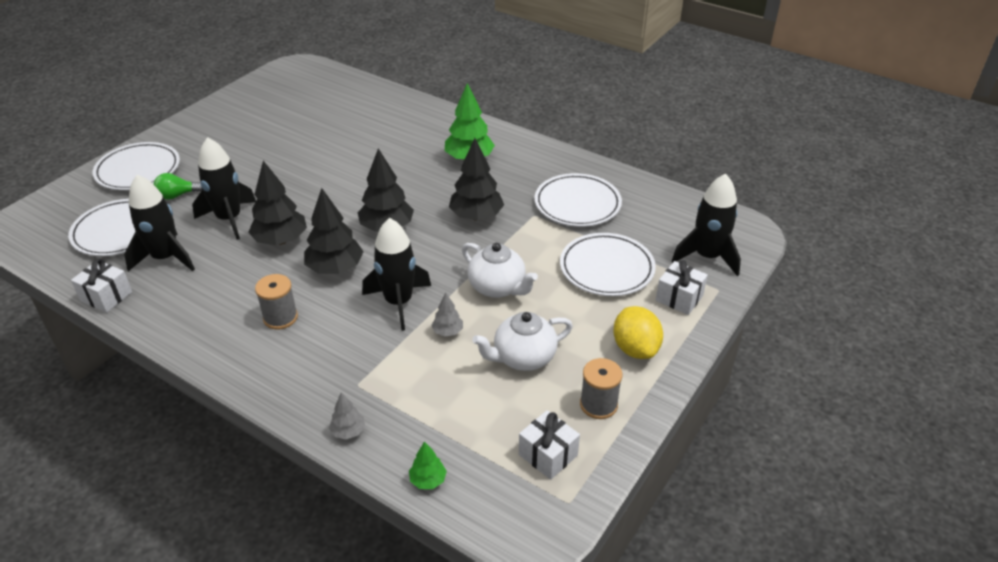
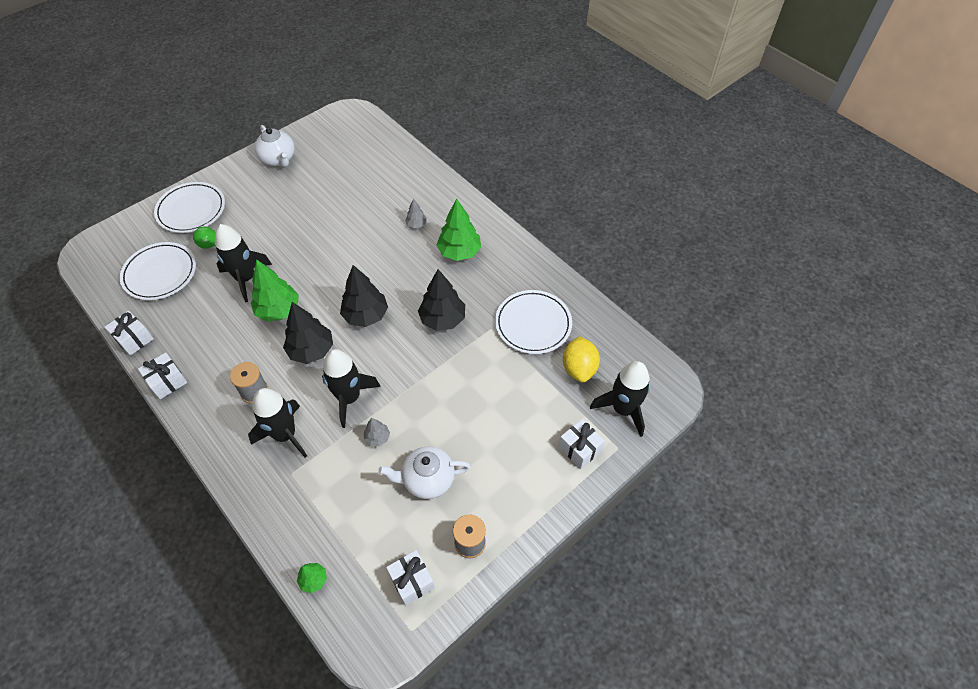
camera: 15 degrees right, 15 degrees up
black rocket [124,175,195,271] -> black rocket moved to [248,388,307,458]
black tree [249,161,307,245] -> green tree [251,259,299,322]
grey tree [329,393,365,440] -> grey tree moved to [405,198,427,228]
white teapot [462,243,538,298] -> white teapot moved to [255,125,295,167]
white plate [560,233,656,296] -> none
yellow lemon [613,306,663,359] -> yellow lemon moved to [563,336,600,382]
none -> white gift [138,352,187,399]

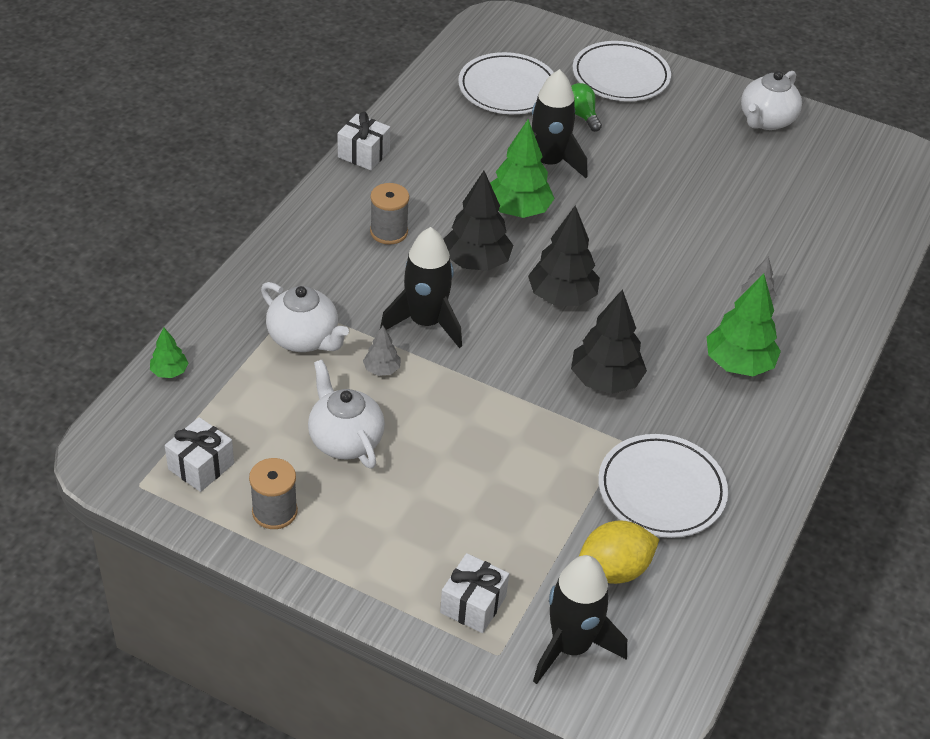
camera: 65 degrees right, 10 degrees down
white gift [105,310,154,356] -> none
black rocket [248,388,307,458] -> none
none -> white teapot [261,282,349,352]

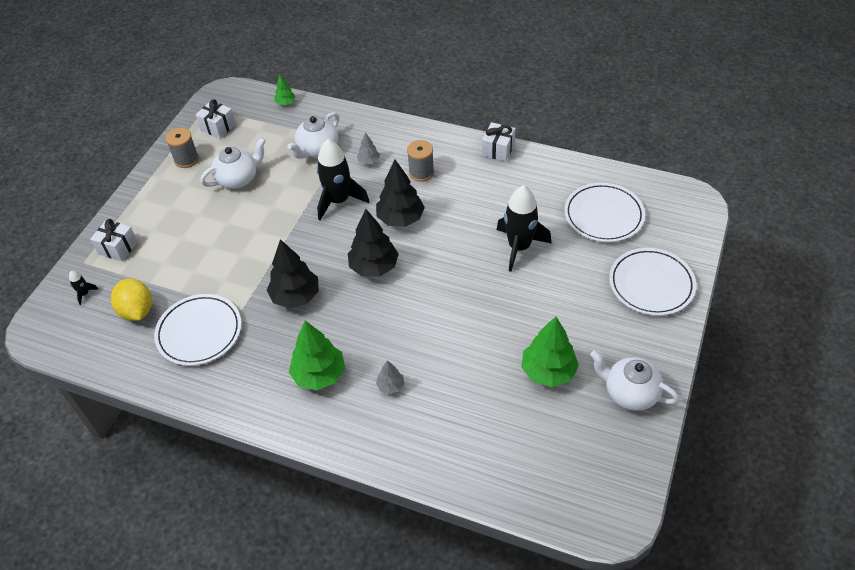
camera: 90 degrees right, 5 degrees up
grey tree [363,325,401,376] -> grey tree moved to [357,132,380,164]
green tree [490,119,555,218] -> green tree moved to [521,316,579,387]
black rocket [533,555,627,684] -> black rocket [69,271,99,305], size x0.42
green light bulb [571,83,602,132] -> none

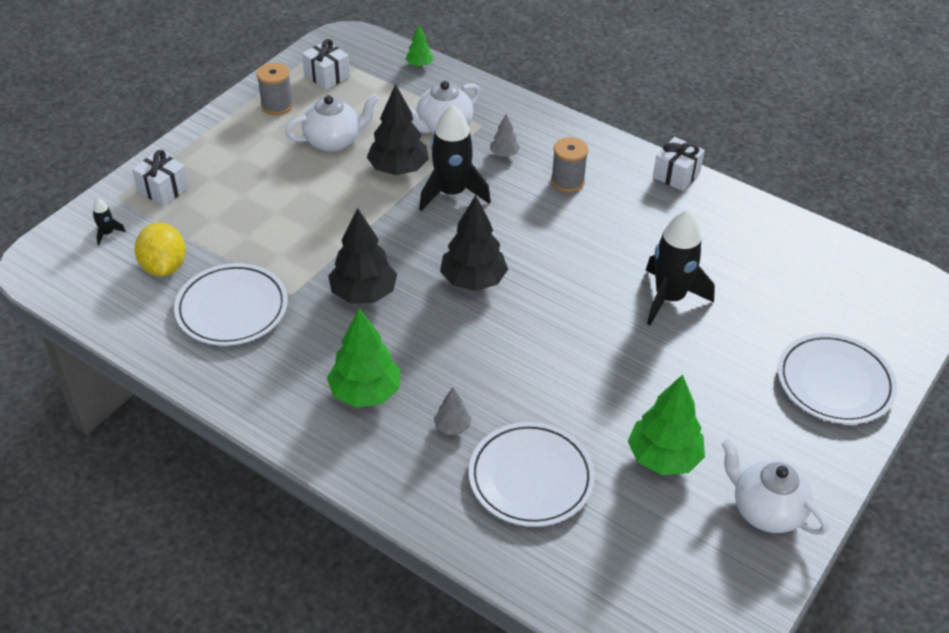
camera: 10 degrees right, 5 degrees down
black tree [376,160,425,227] -> black tree moved to [367,84,429,175]
white plate [564,183,645,242] -> white plate moved to [469,422,595,527]

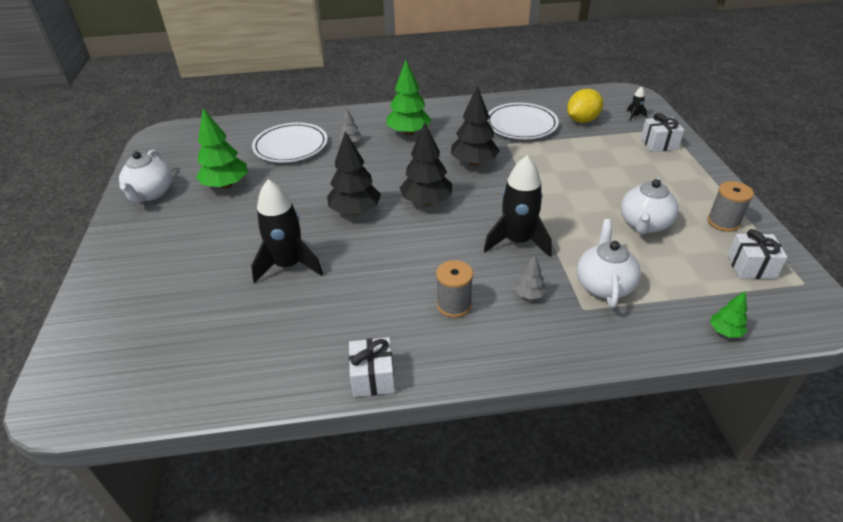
camera: 140 degrees right, 5 degrees down
yellow lemon [135,223,186,277] -> yellow lemon turned 75 degrees counterclockwise [567,89,603,123]
black tree [367,84,429,175] -> black tree moved to [327,131,381,215]
white teapot [722,439,829,535] -> white teapot turned 90 degrees clockwise [119,150,172,202]
white plate [778,333,897,424] -> none

